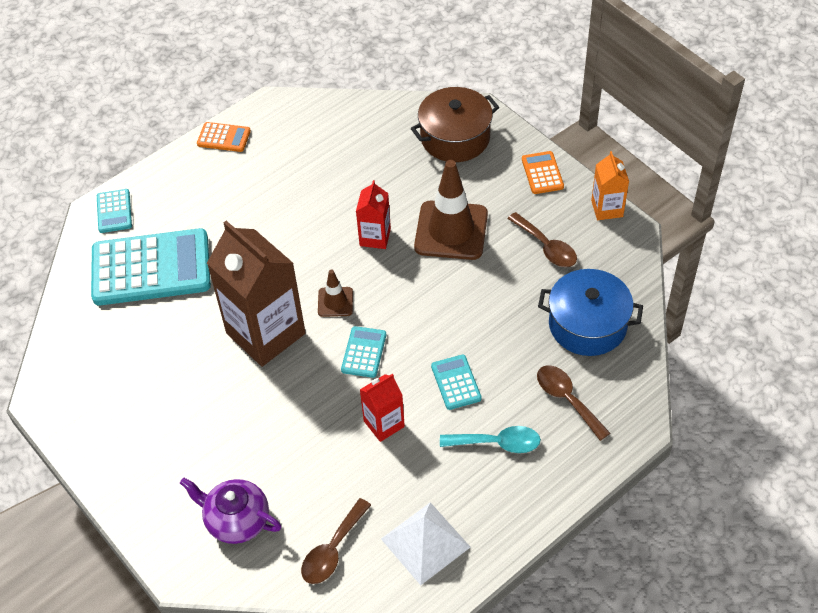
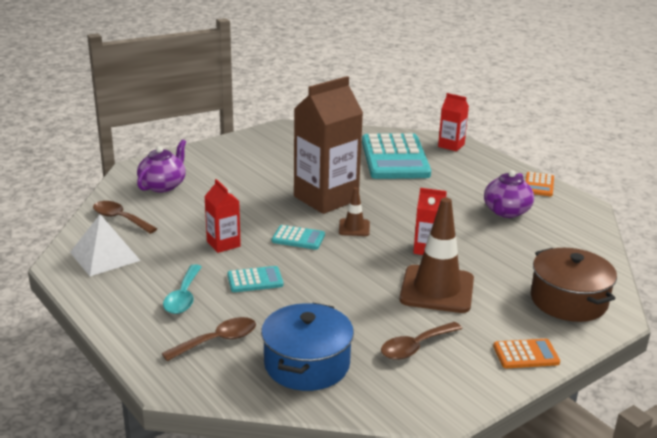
camera: 90 degrees right, 25 degrees down
turquoise calculator [97,189,132,233] -> red carton [438,93,469,151]
orange carton [591,151,629,220] -> none
none -> purple teapot [484,170,534,218]

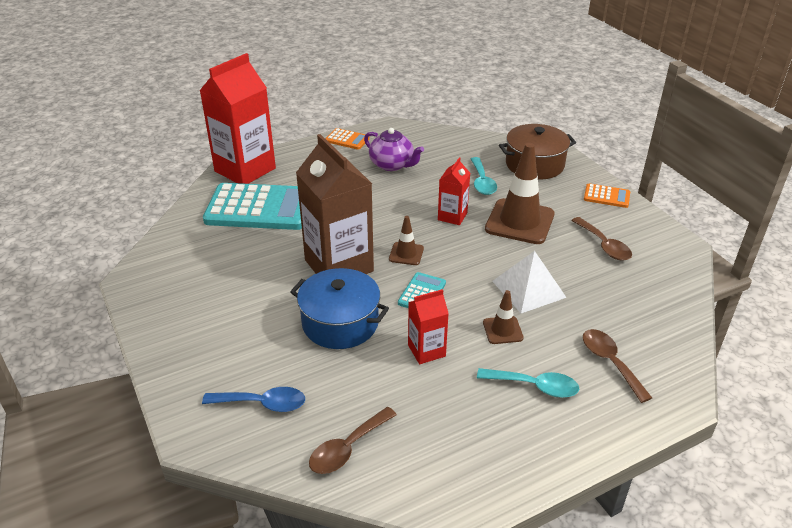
camera: 80 degrees left, 10 degrees up
white pyramid [70,214,141,276] -> white pyramid moved to [492,251,567,313]
purple teapot [137,139,186,192] -> blue spoon [202,387,305,412]
turquoise calculator [227,266,283,292] -> brown traffic cone [483,290,524,344]
blue pot [261,303,354,391] -> blue pot moved to [290,268,389,349]
red carton [438,93,469,151] -> red carton [200,53,276,184], size x2.02
orange calculator [493,339,560,368] -> orange calculator turned 105 degrees clockwise [584,183,630,208]
none -> turquoise spoon [471,157,497,195]

